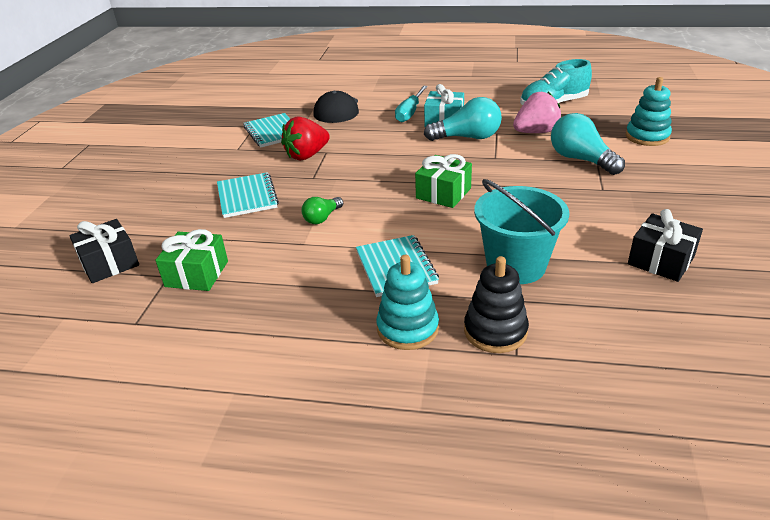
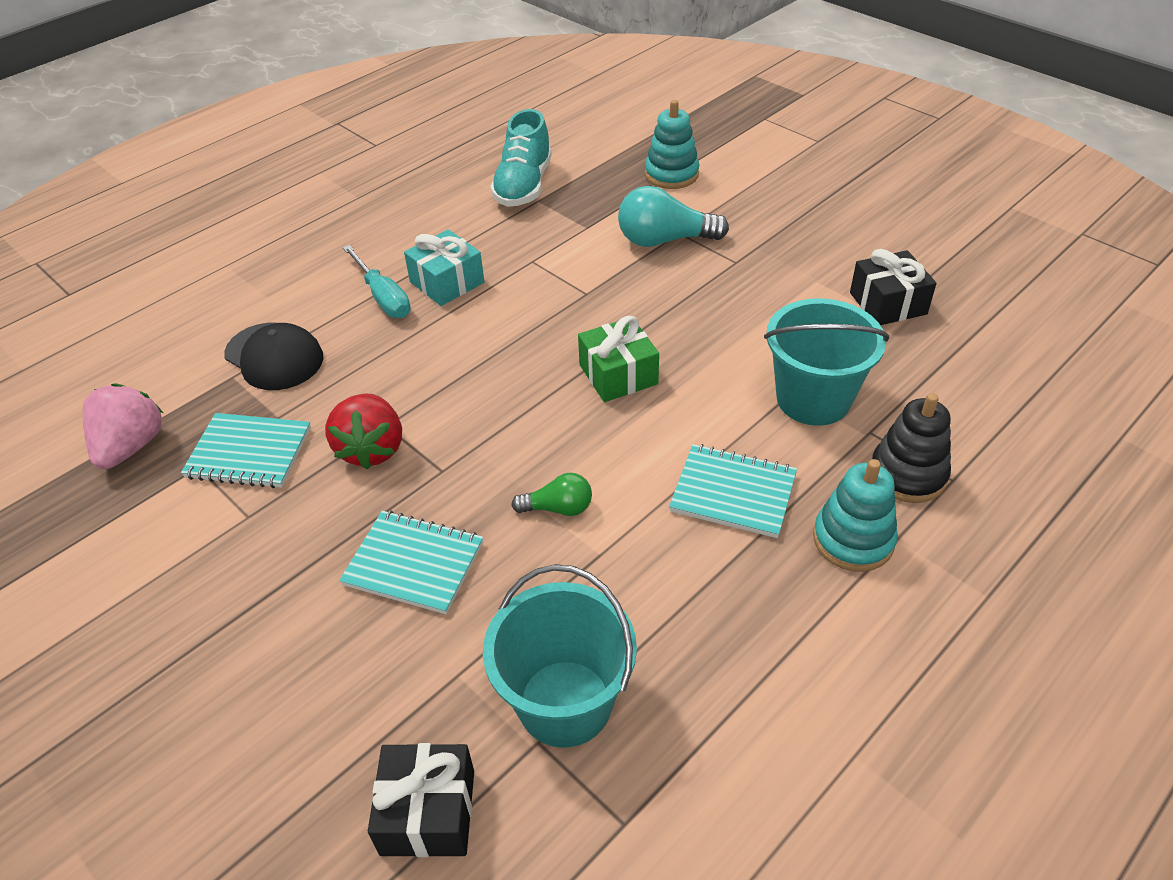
camera: 55 degrees left, 10 degrees up
green gift [155,229,228,291] -> turquoise bucket [483,564,637,748]
green light bulb [301,197,343,224] -> green light bulb turned 75 degrees counterclockwise [511,473,592,516]
turquoise light bulb [424,97,502,141] -> none
pink strawberry [513,92,561,133] -> pink strawberry moved to [83,383,163,469]

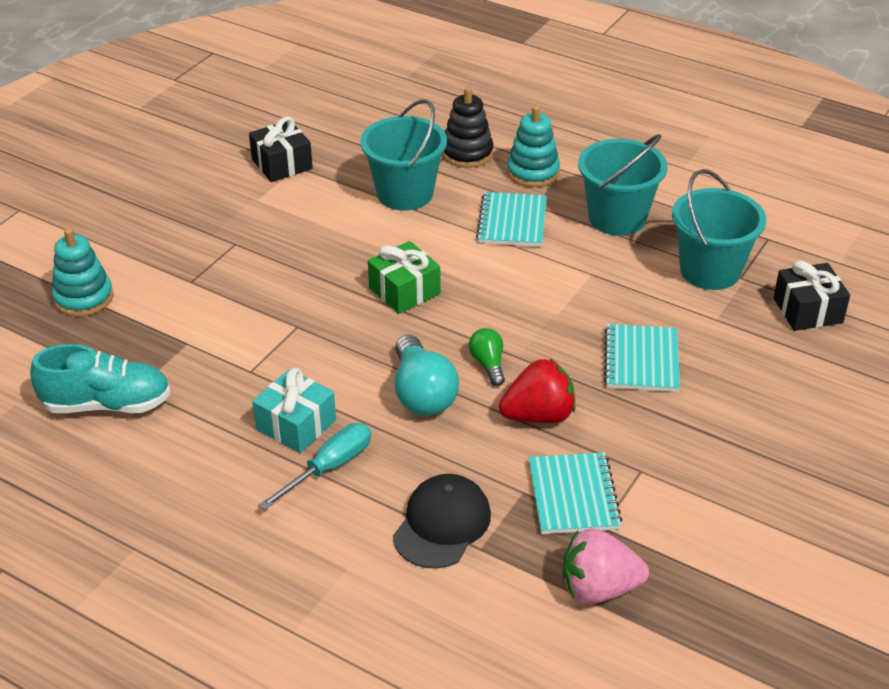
camera: 105 degrees left, 5 degrees down
green light bulb [511,473,592,516] -> green light bulb moved to [469,328,505,386]
turquoise light bulb [618,186,729,247] -> turquoise light bulb moved to [395,335,459,416]
none -> turquoise bucket [578,134,667,236]

